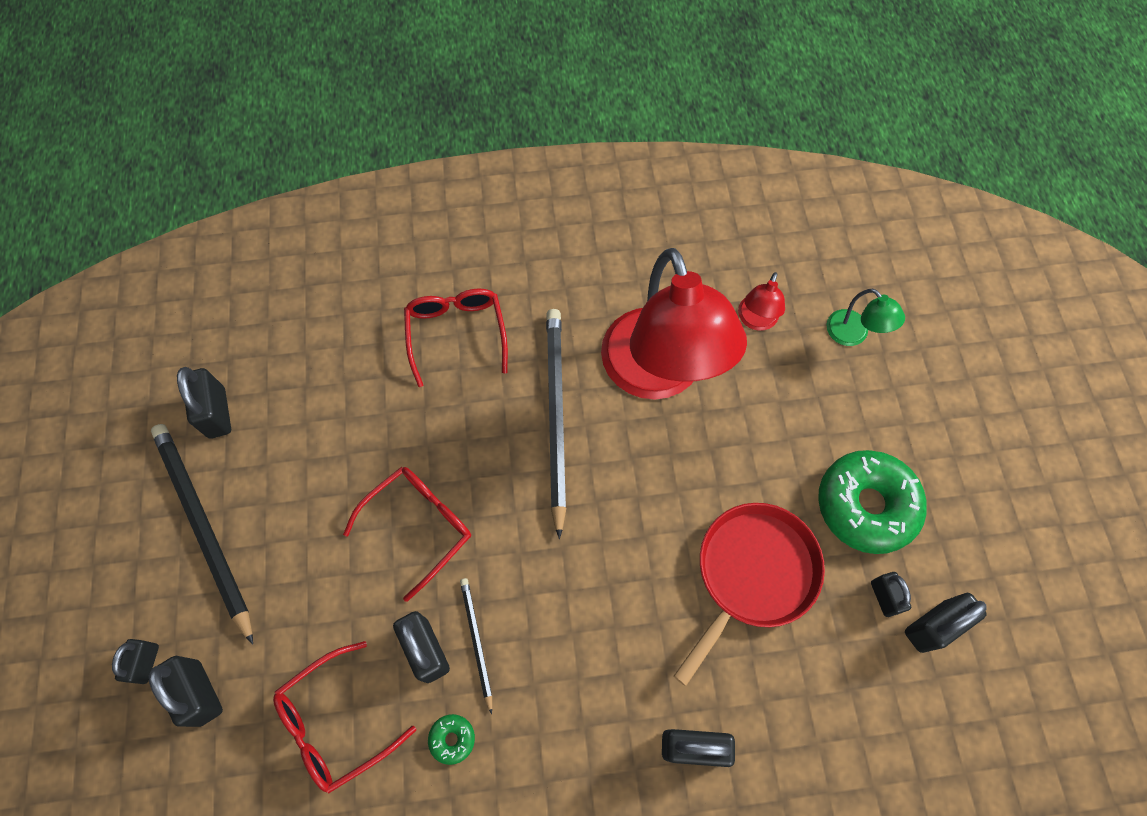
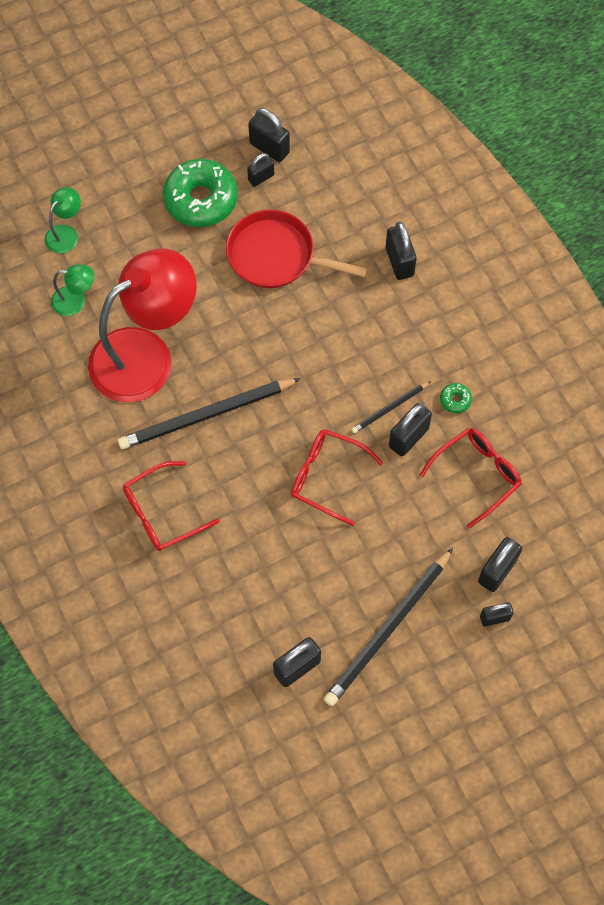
camera: 110 degrees left, 0 degrees up
red glasses [273,641,416,794] -> red glasses turned 75 degrees counterclockwise [420,428,522,529]
red lamp [738,272,785,331] -> green lamp [51,264,94,316]

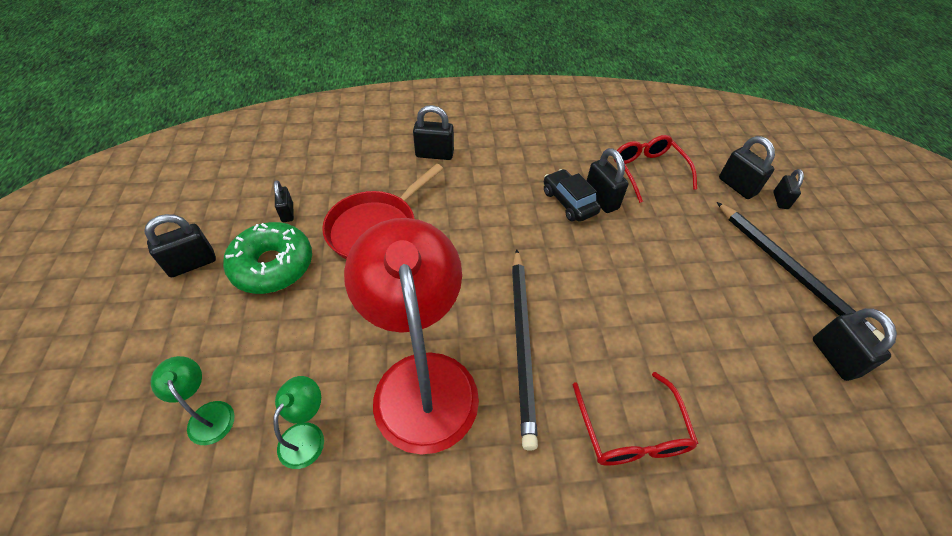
camera: 70 degrees left, 15 degrees down
black padlock [248,108,290,162] -> black padlock moved to [144,214,216,277]
red glasses [291,429,383,526] -> none
black pencil [351,381,431,433] -> black car [544,169,601,222]
green donut [440,383,472,413] -> none

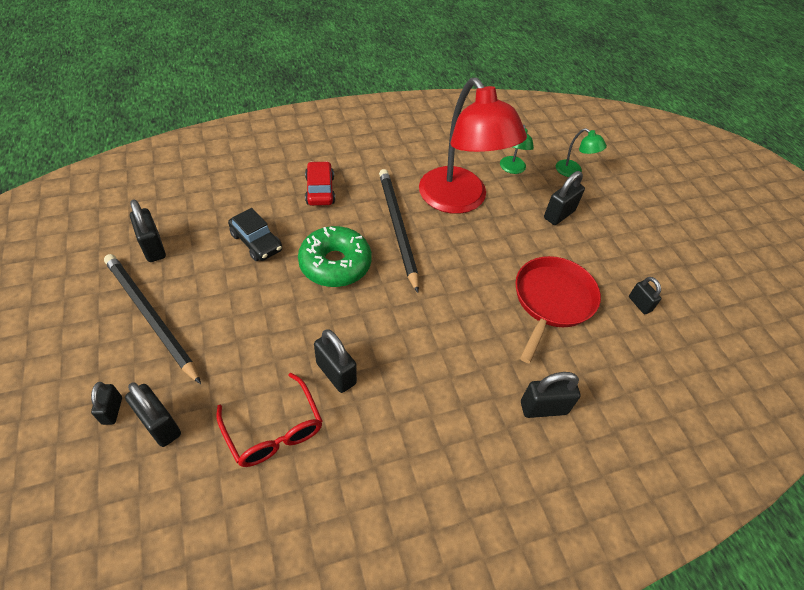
camera: 165 degrees right, 0 degrees up
black padlock [144,214,216,277] -> black padlock moved to [544,171,585,225]
green donut [223,222,312,294] -> green donut moved to [298,226,372,287]
black car [544,169,601,222] -> black car moved to [228,208,282,261]
red glasses [573,372,699,466] -> red car [305,161,335,206]

